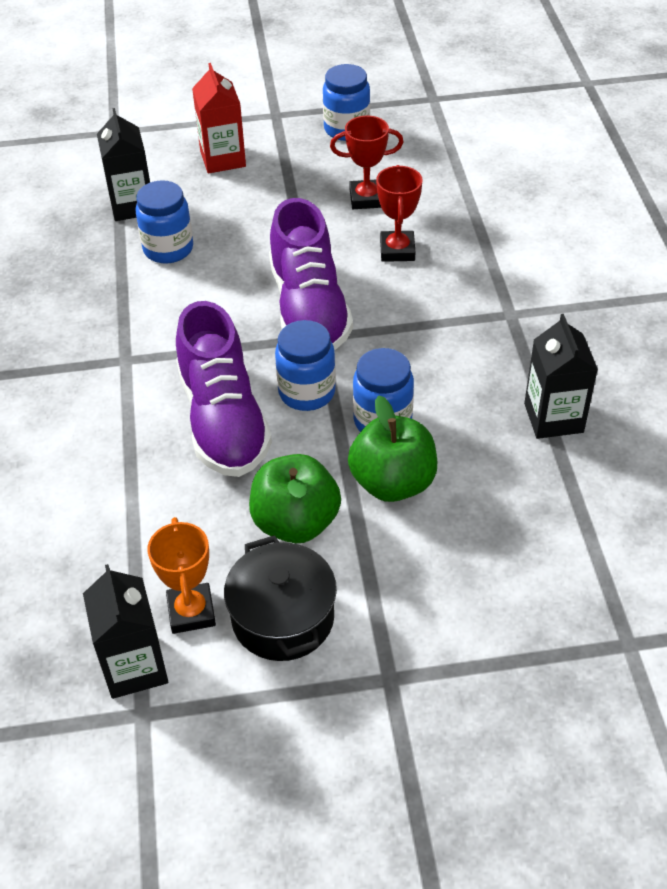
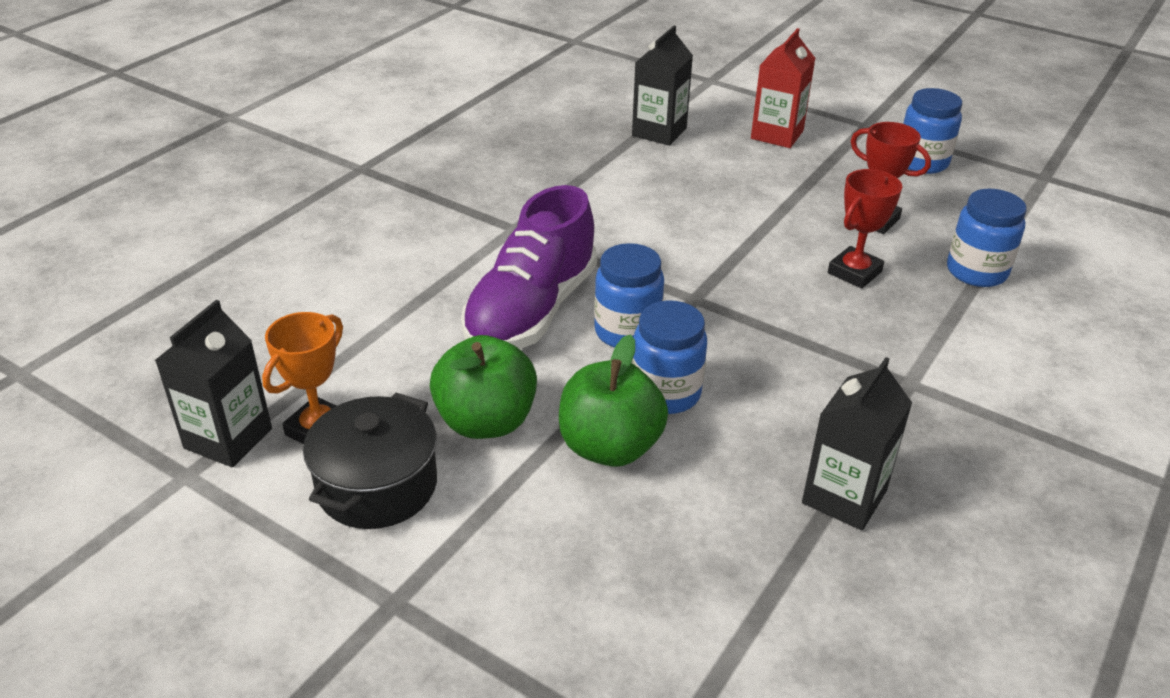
camera: 40 degrees right, 10 degrees down
blue jar [136,180,193,263] -> blue jar moved to [947,189,1027,287]
purple shoe [269,198,353,351] -> none

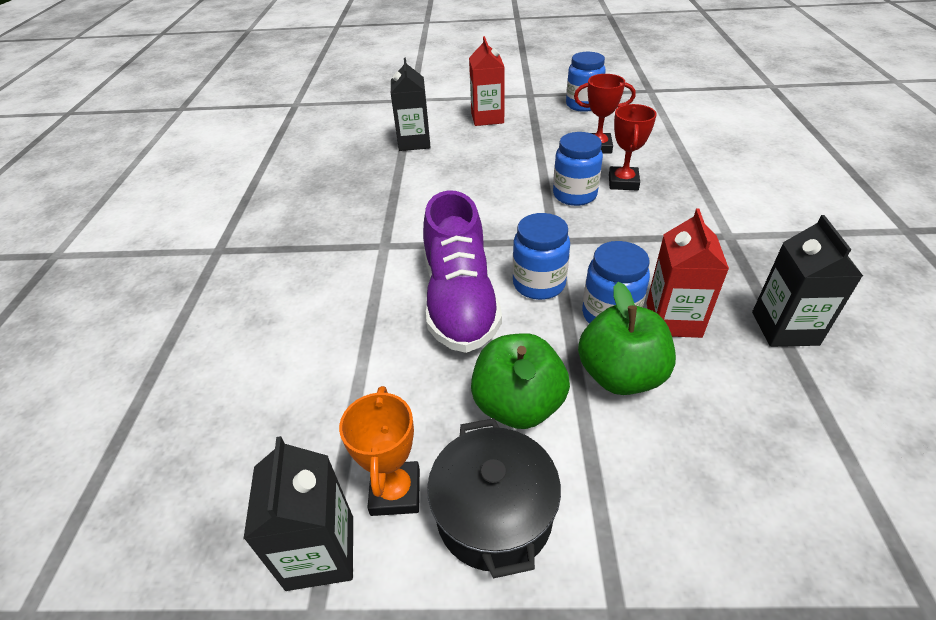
camera: 30 degrees left, 5 degrees up
blue jar [947,189,1027,287] -> blue jar moved to [553,132,603,206]
none -> red carton [646,209,729,338]

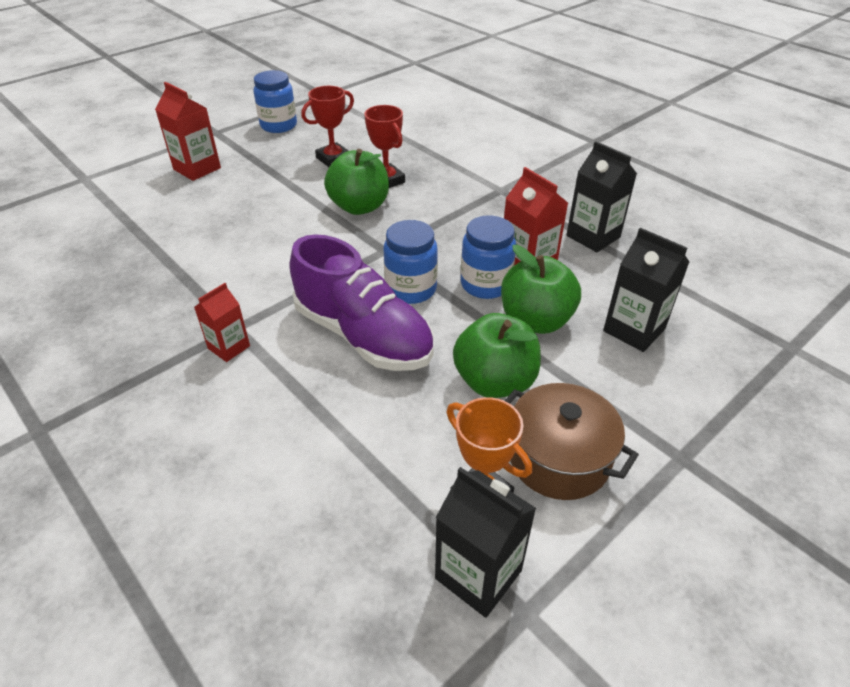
camera: 45 degrees left, 0 degrees up
black carton [391,58,431,151] -> black carton moved to [603,228,689,352]
black pot [427,418,561,578] -> brown pot [505,383,639,500]
blue jar [553,132,603,206] -> green apple [324,149,389,215]
none -> red carton [194,283,250,362]

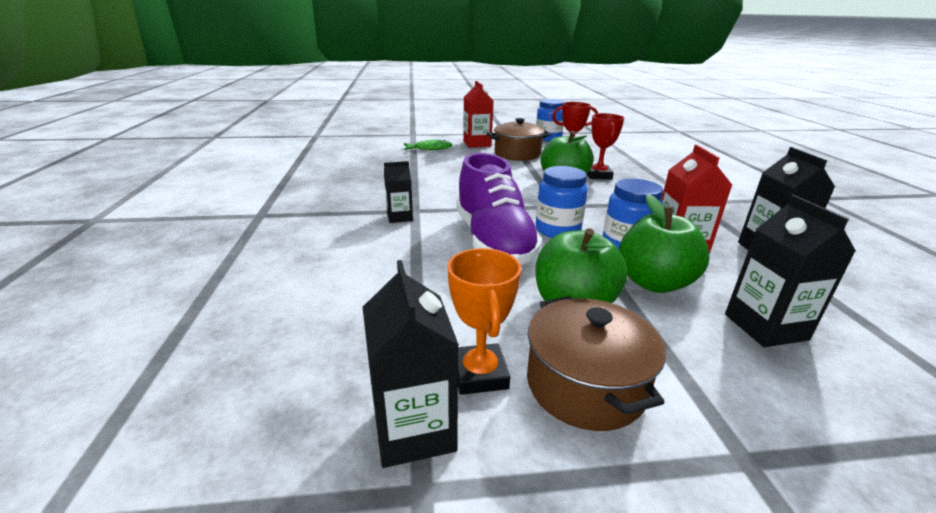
camera: 35 degrees right, 15 degrees down
red carton [194,283,250,362] -> black carton [384,161,413,223]
none -> green fish [404,140,452,150]
none -> brown pot [487,118,551,161]

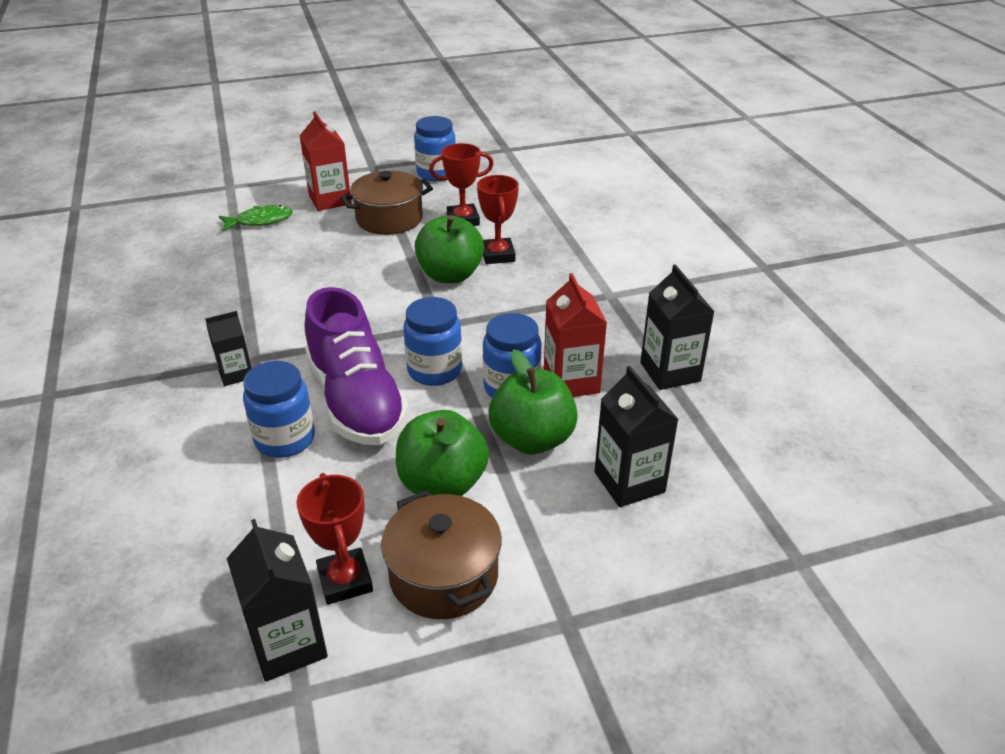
camera: 10 degrees left, 10 degrees up
orange trophy [447,248,521,395] -> red trophy [297,473,373,605]
none -> blue jar [243,361,315,458]

